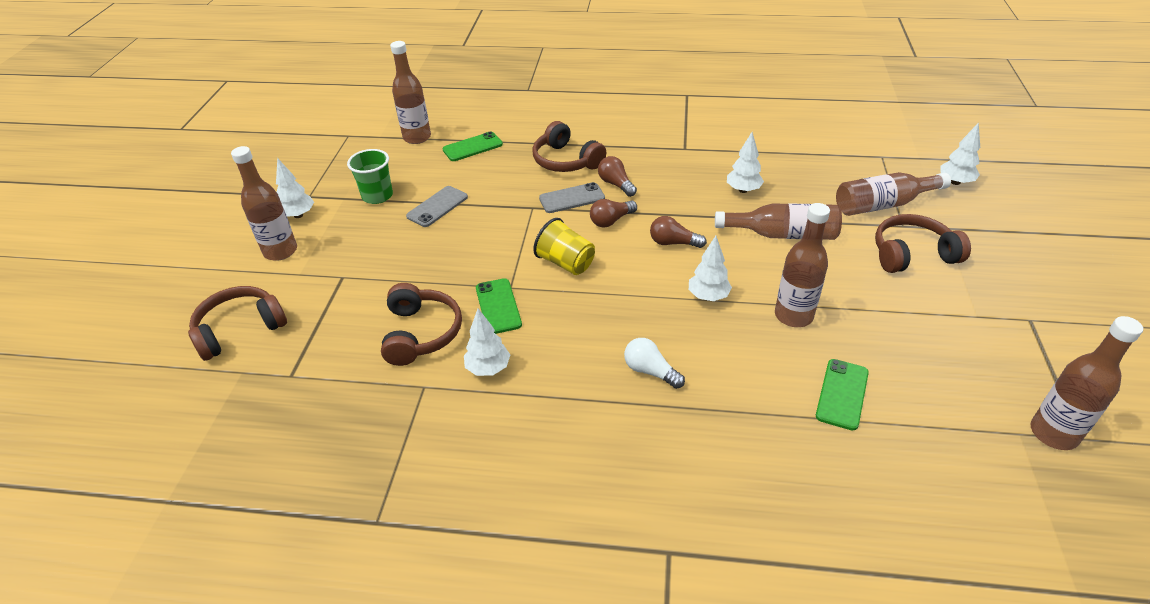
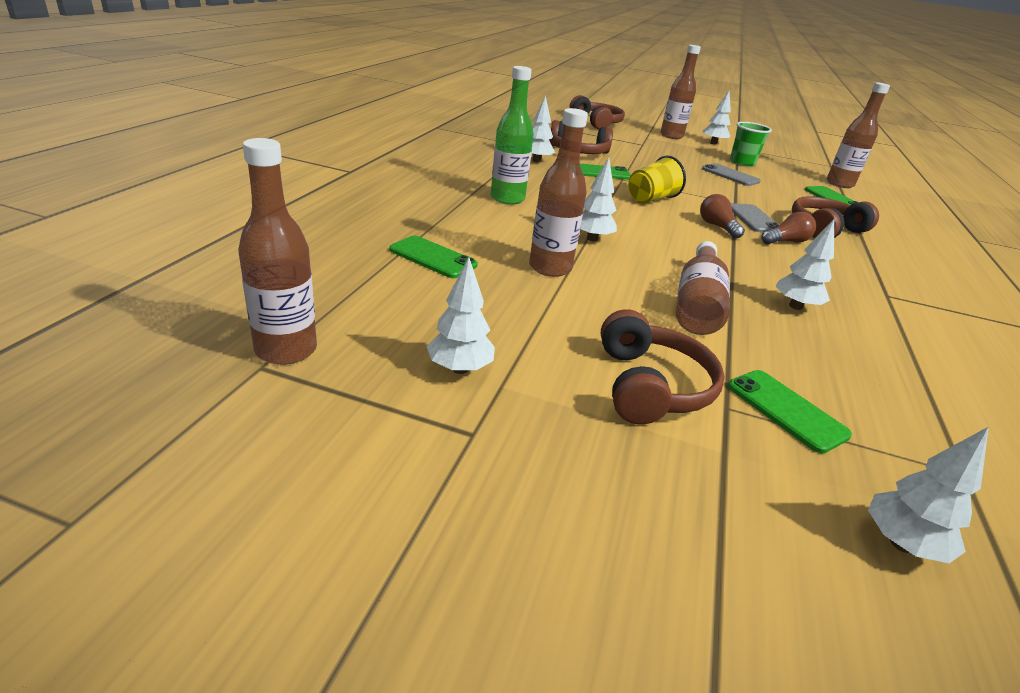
camera: 95 degrees right, 10 degrees down
white light bulb [624,338,685,389] -> green bottle [491,66,534,205]
brown light bulb [650,216,707,248] -> none
brown bottle [836,172,951,216] -> green phone [728,370,852,453]
none -> white tree [427,257,495,374]

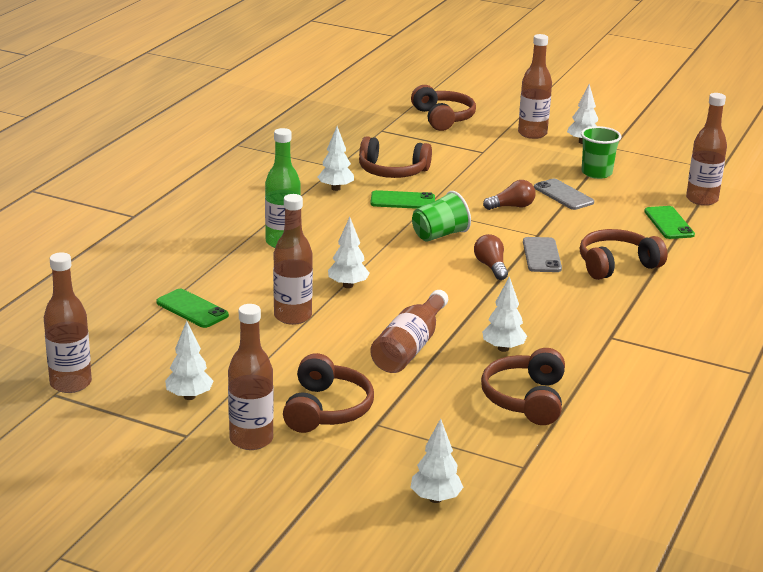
camera: 10 degrees right, 5 degrees down
yellow cup [628,155,686,204] -> green cup [412,191,471,242]
green phone [728,370,852,453] -> none
brown light bulb [761,212,816,244] -> brown light bulb moved to [483,180,535,210]
none -> brown bottle [228,304,274,450]
none -> brown headphones [481,348,565,425]

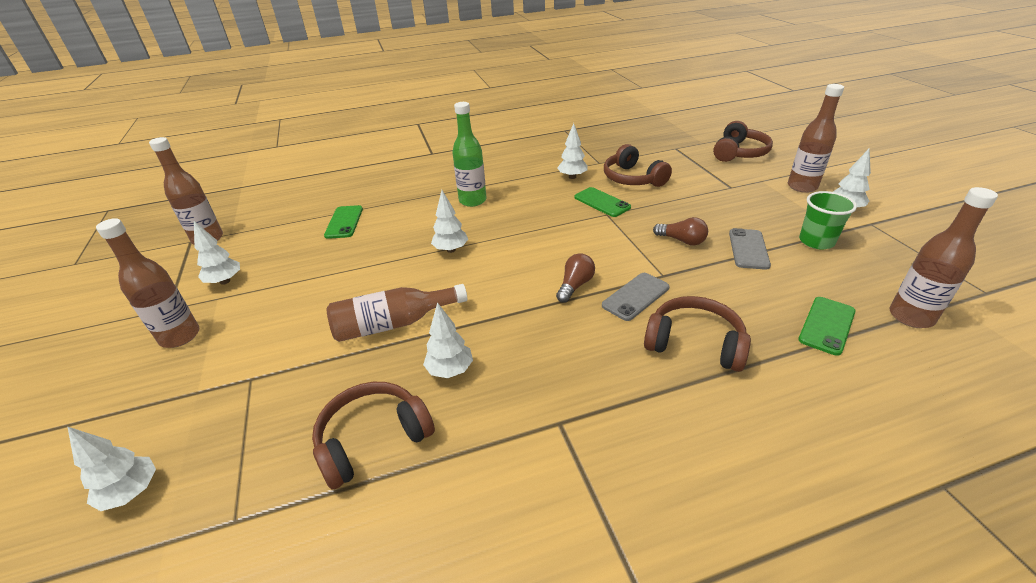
camera: 50 degrees right, 10 degrees up
brown bottle [273,194,313,325] -> none
brown headphones [283,353,374,433] -> none
green cup [412,191,471,242] -> none

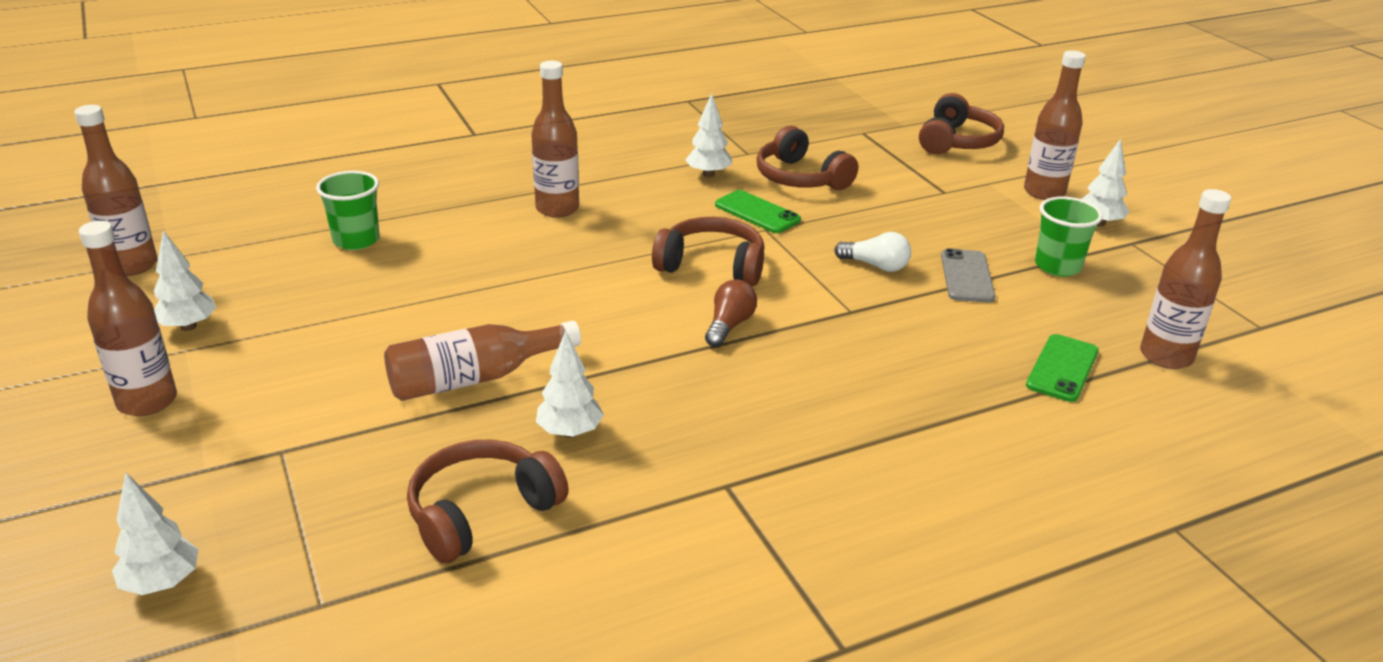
camera: 10 degrees left, 5 degrees down
green phone [324,205,363,239] -> green cup [316,171,380,250]
white tree [431,190,468,253] -> none
green bottle [452,102,487,207] -> brown bottle [531,61,579,218]
grey phone [602,273,670,321] -> none
brown headphones [644,296,751,372] -> brown headphones moved to [652,217,764,286]
brown light bulb [653,217,708,245] -> white light bulb [834,232,911,272]

